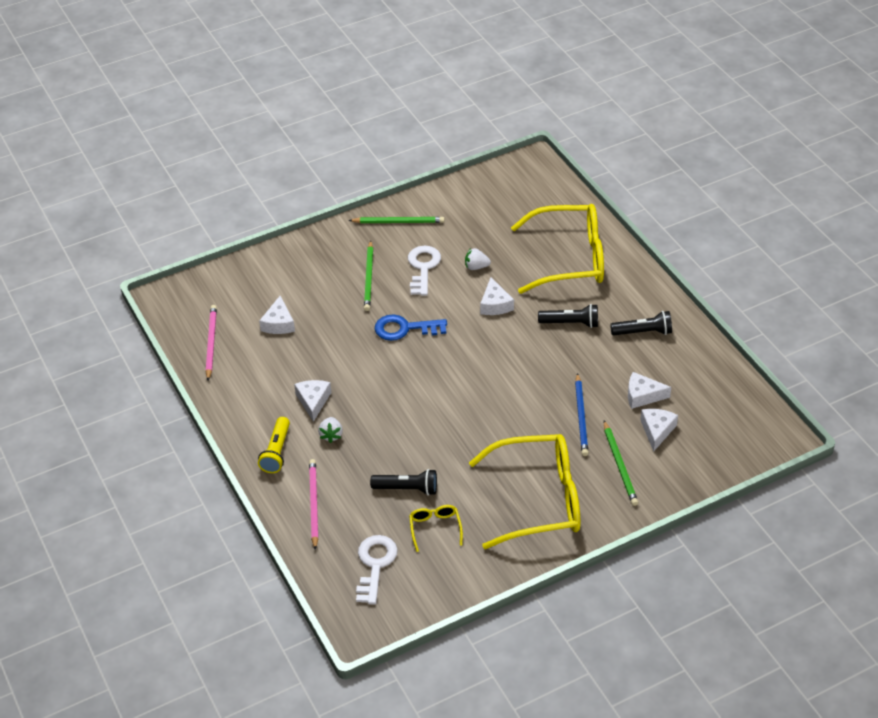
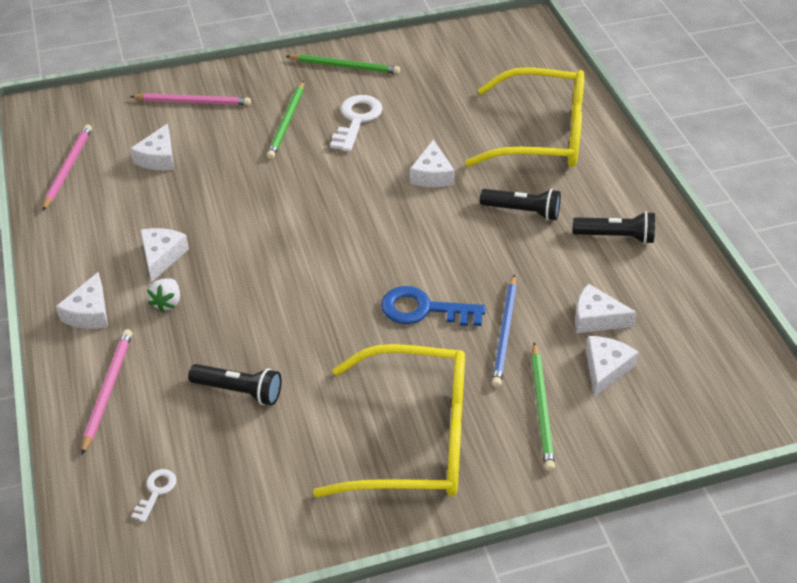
camera: 10 degrees right, 0 degrees up
yellow flashlight [258,417,290,473] -> white cheese [56,272,108,329]
white key [356,535,398,604] -> white key [131,469,176,522], size x0.52
blue key [375,315,447,341] -> blue key moved to [381,286,486,326]
yellow glasses [409,505,463,552] -> none
white strawberry [465,248,491,270] -> none
none -> pink pencil [130,93,251,105]

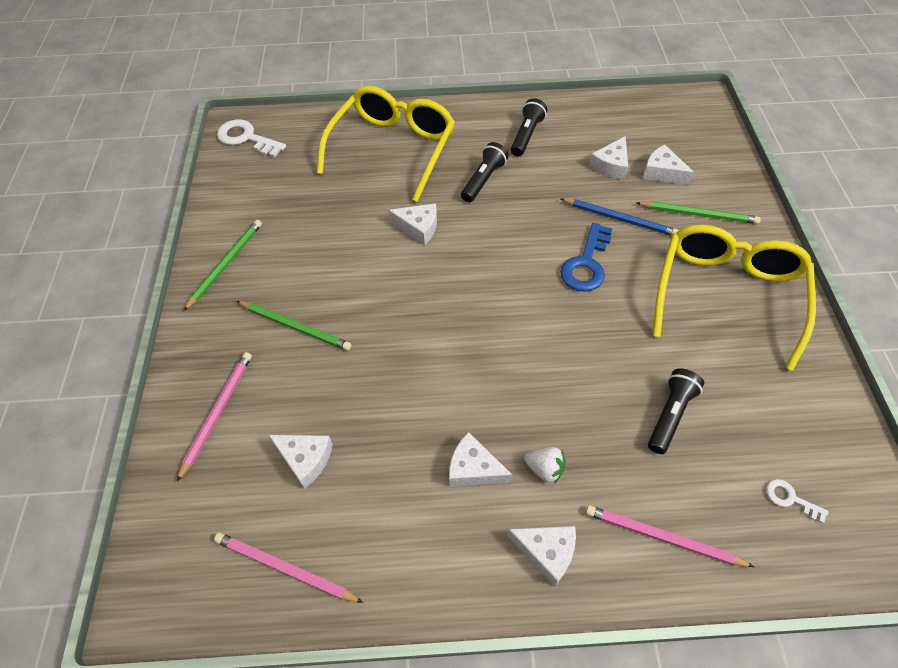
camera: 75 degrees left, 10 degrees up
white key [330,95,383,152] -> white key moved to [217,119,286,158]

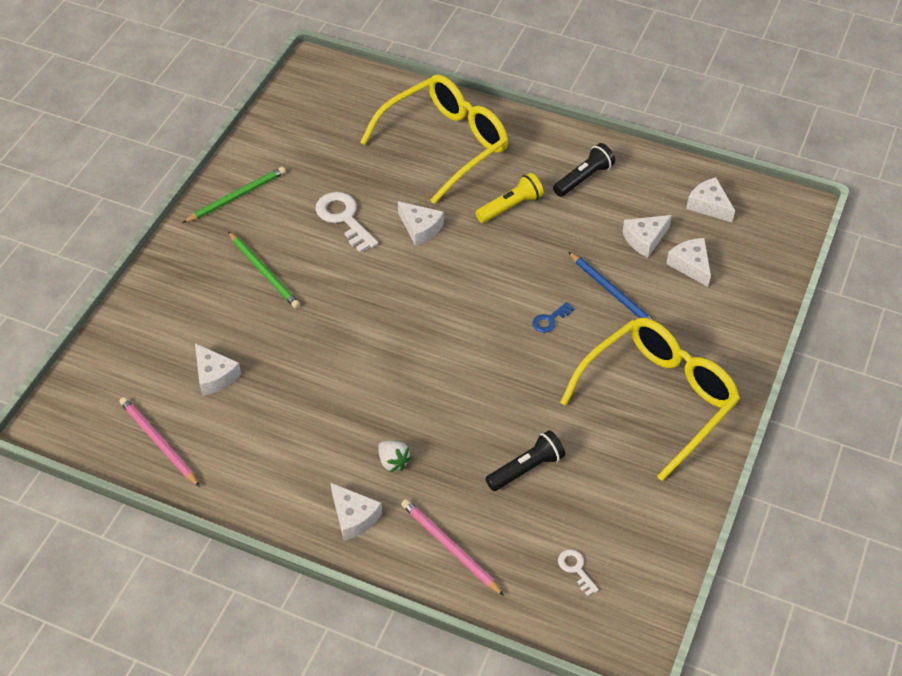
camera: 25 degrees right, 5 degrees down
pink pencil [177,352,252,482] -> none
white key [217,119,286,158] -> white key moved to [315,192,378,253]
white cheese [449,432,512,487] -> white cheese moved to [686,177,735,222]
black flashlight [461,142,509,202] -> yellow flashlight [475,173,544,223]
blue key [560,223,613,292] -> blue key [532,302,574,333], size x0.52
green pencil [637,201,761,224] -> none

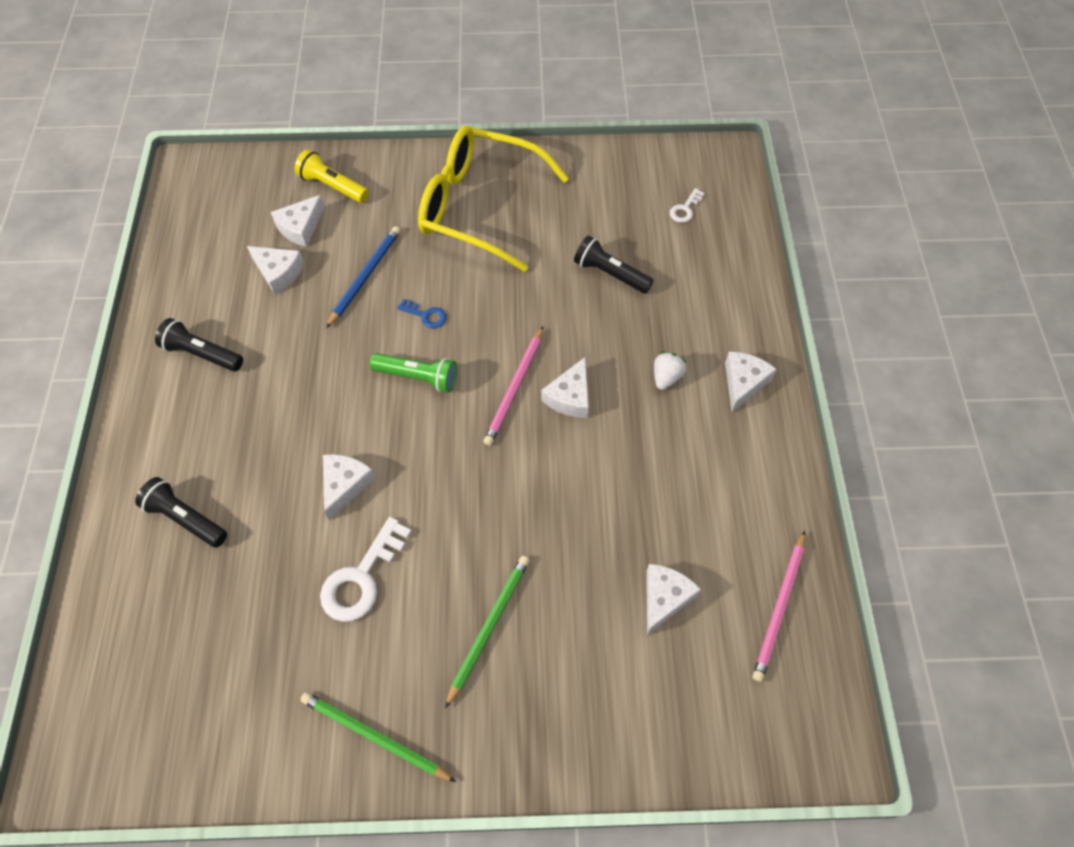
camera: 115 degrees left, 10 degrees up
yellow glasses [360,75,508,204] -> black flashlight [135,477,227,548]
pink pencil [401,499,504,596] -> pink pencil moved to [483,327,543,446]
yellow flashlight [475,173,544,223] -> yellow flashlight moved to [295,149,369,203]
white cheese [686,177,735,222] -> white cheese moved to [541,357,589,418]
none -> green flashlight [370,353,457,393]

